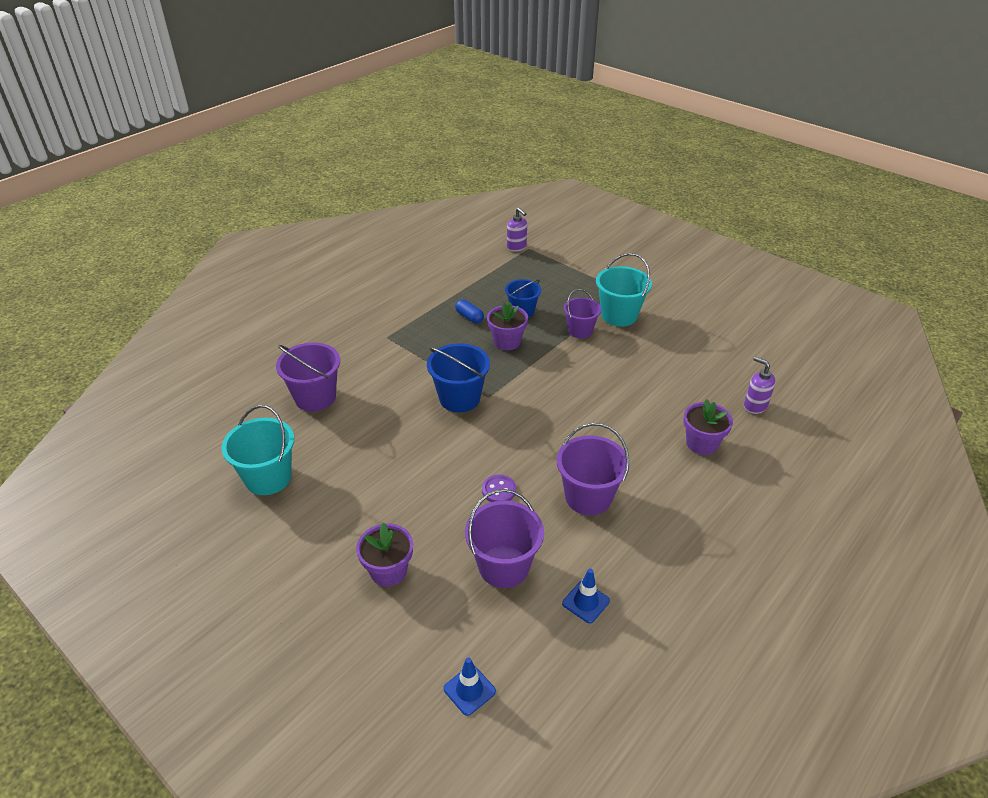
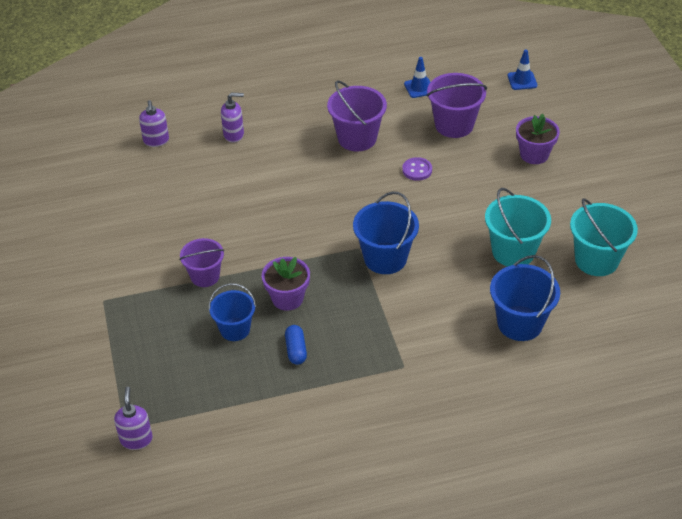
camera: 145 degrees left, 5 degrees up
purple bucket [276,343,340,411] -> blue bucket [490,255,560,341]
turquoise bucket [596,253,652,327] -> turquoise bucket moved to [485,188,551,266]
purple flower pot [684,399,733,455] -> purple soap dispenser [221,93,244,142]

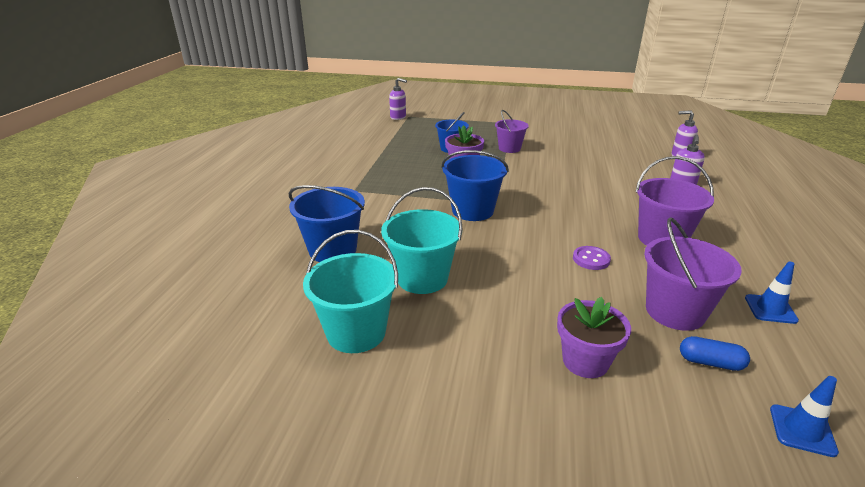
camera: 115 degrees right, 15 degrees down
blue capsule [285,325,307,365] -> blue capsule moved to [680,336,750,371]

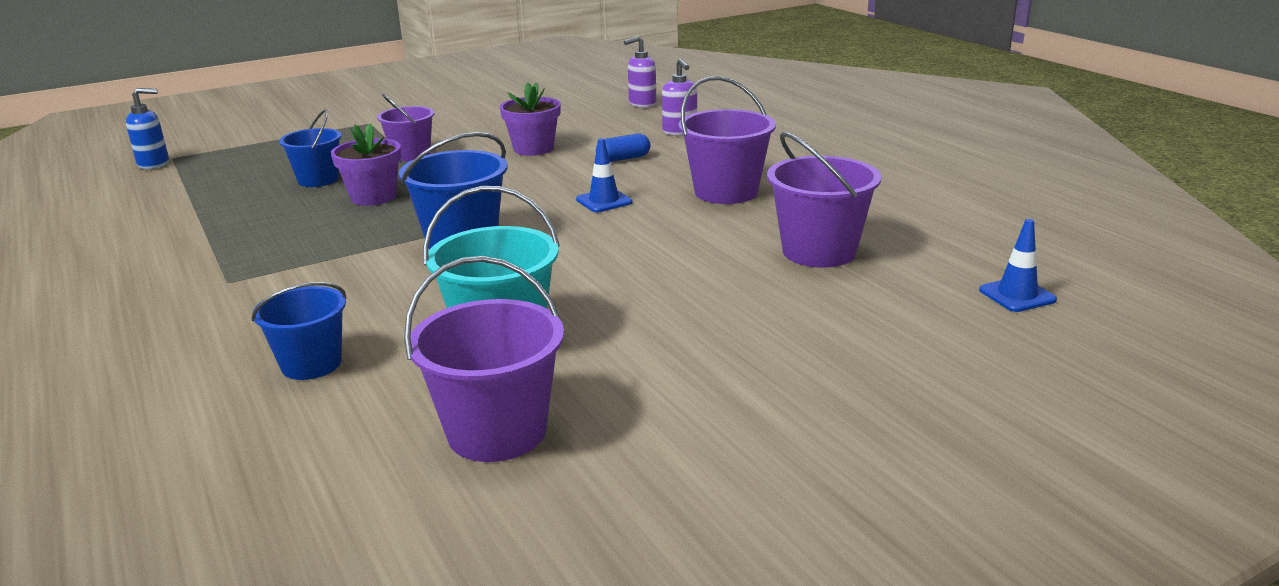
camera: 40 degrees left, 5 degrees down
blue bucket [289,185,365,262] -> blue bucket [252,282,347,380], size x0.67
turquoise bucket [303,230,398,353] -> purple bucket [404,256,564,462]
purple soap dispenser [389,78,407,120] -> blue soap dispenser [126,88,169,169]
purple flower pot [557,297,631,378] -> purple flower pot moved to [500,82,561,156]
purple button [573,246,611,270] -> none
blue capsule [680,336,750,371] -> blue capsule moved to [596,134,650,162]
blue traffic cone [745,261,799,324] -> blue traffic cone moved to [576,138,632,212]

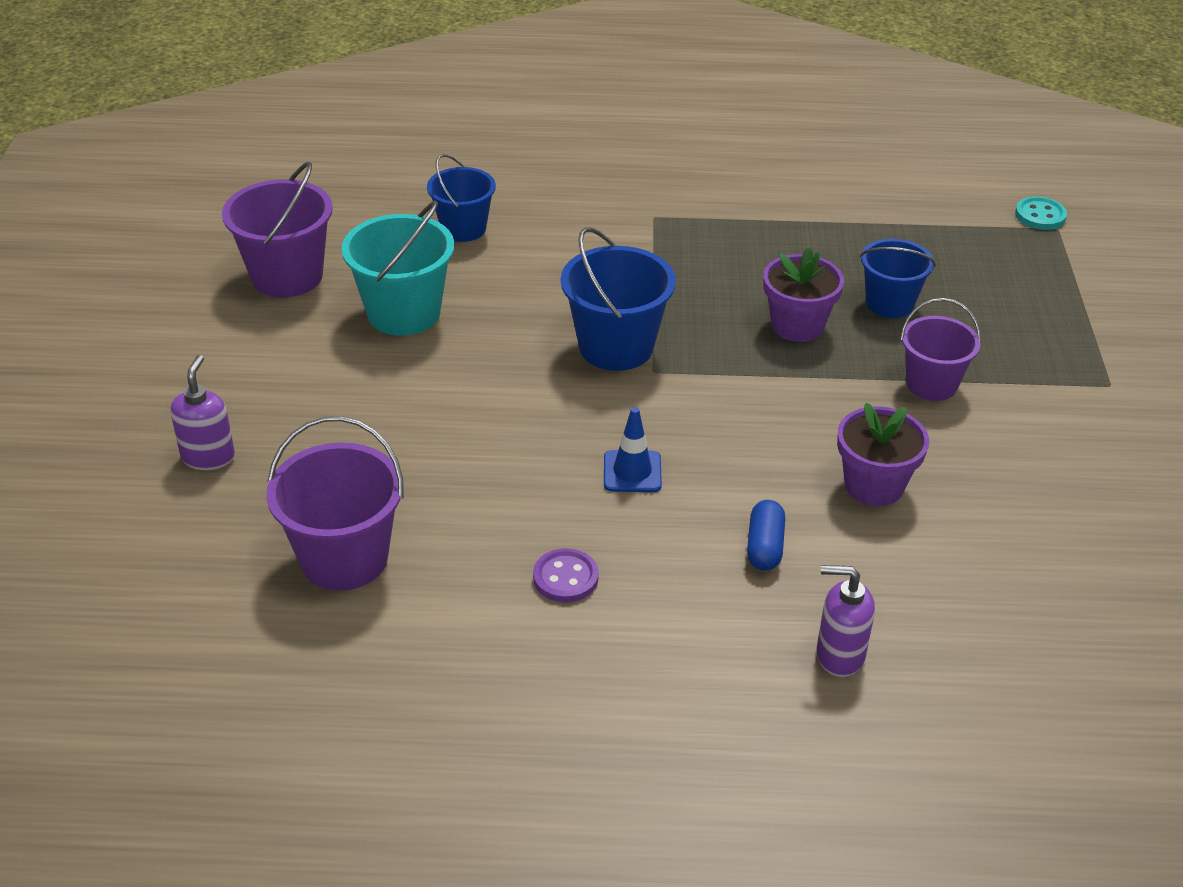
camera: 120 degrees right, 15 degrees up
blue soap dispenser [126,88,169,169] -> turquoise button [1015,196,1067,230]
purple soap dispenser [624,36,656,108] -> purple soap dispenser moved to [170,355,235,470]
purple bucket [678,76,776,204] -> purple button [533,548,599,603]
blue traffic cone [979,219,1057,312] -> none

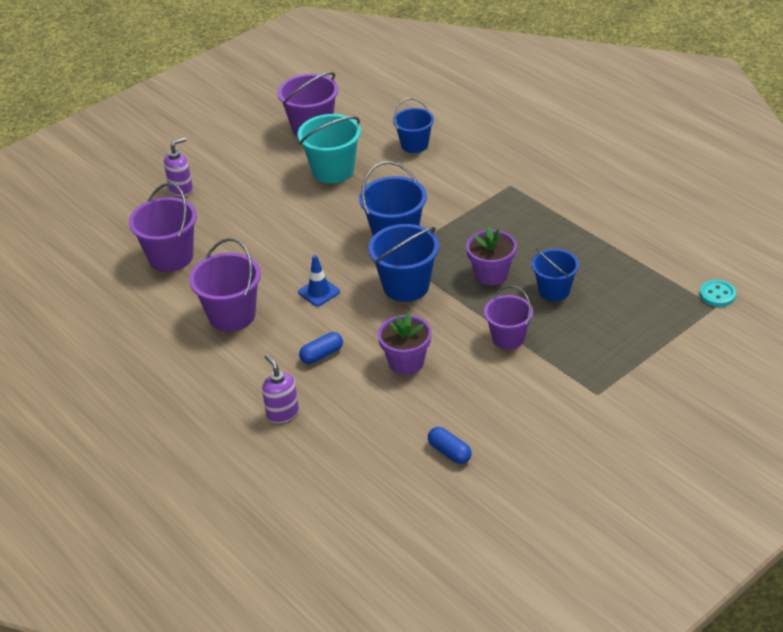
camera: 50 degrees right, 0 degrees up
purple button [533,548,599,603] -> purple bucket [189,238,261,332]
none -> blue bucket [368,224,439,302]
none -> blue capsule [428,427,472,464]

